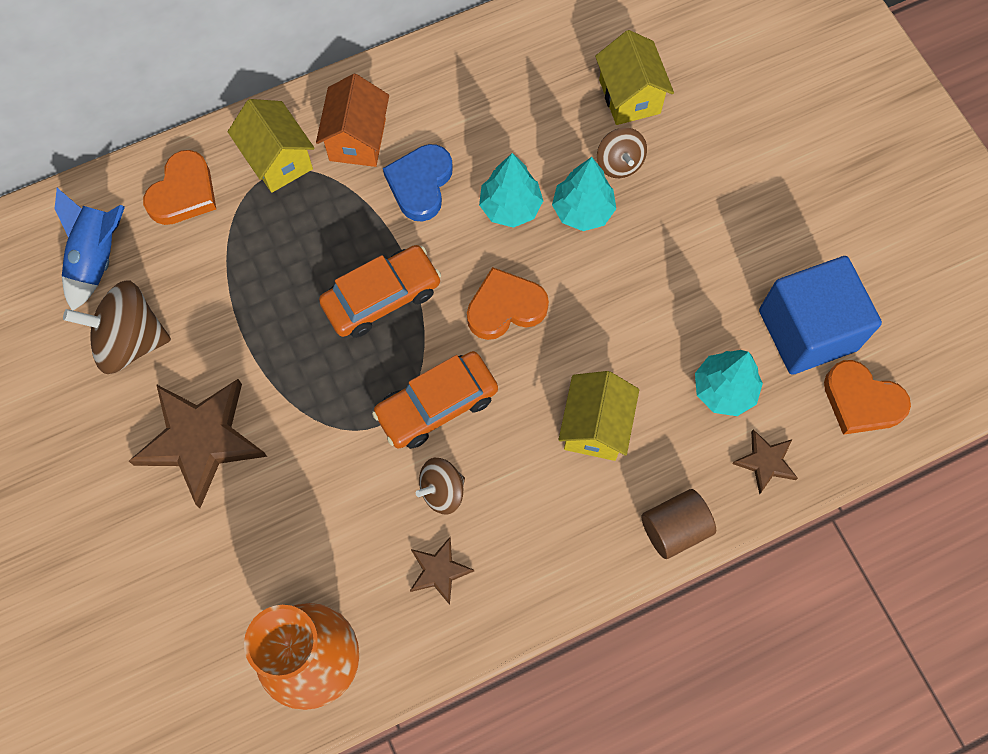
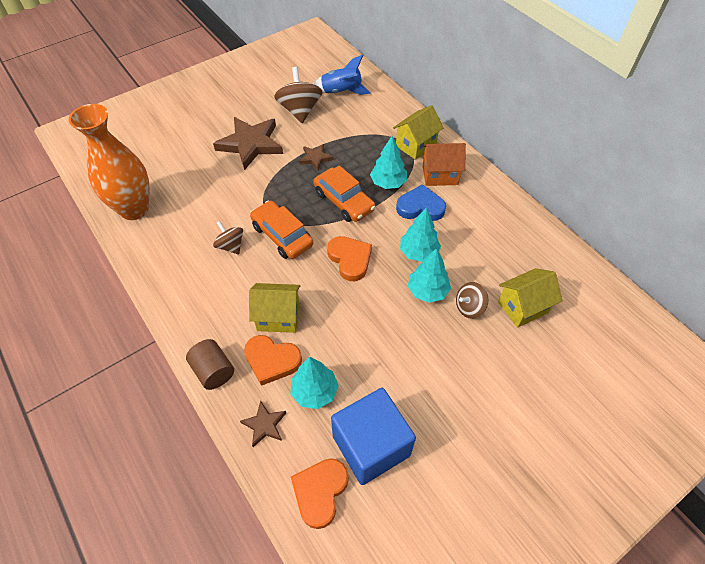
camera: 80 degrees right, 15 degrees down
orange heart [143,150,216,225] -> orange heart moved to [244,335,302,386]
brown star [410,537,474,605] -> brown star moved to [299,144,333,170]
none -> turquoise tree [370,136,407,189]

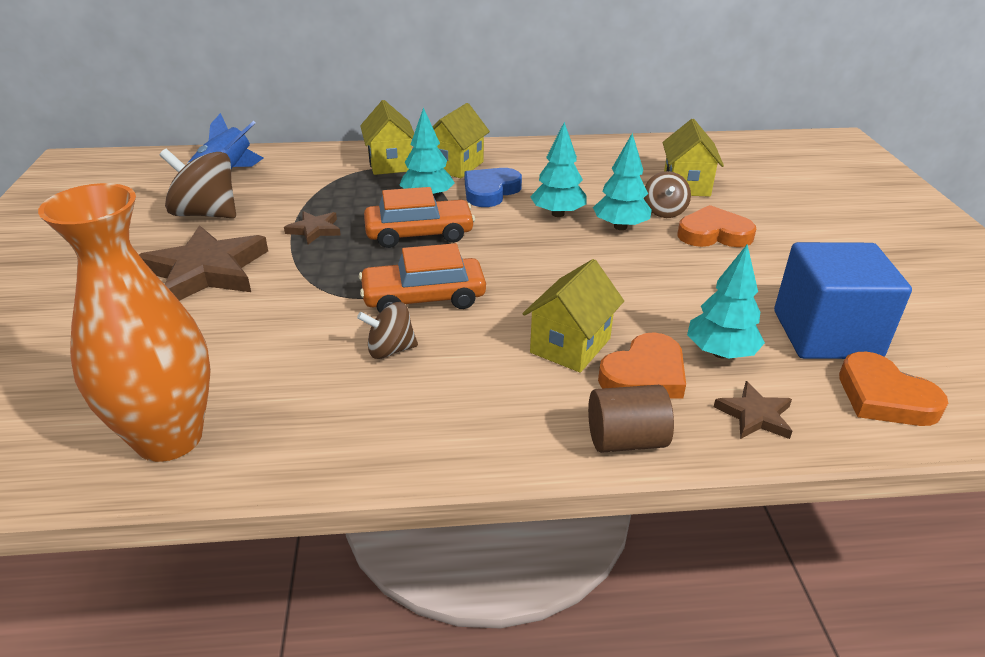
camera: 60 degrees left, 20 degrees down
orange heart [327,236,372,281] -> orange heart moved to [677,205,756,247]
orange house [422,143,466,186] -> yellow house [432,103,490,178]

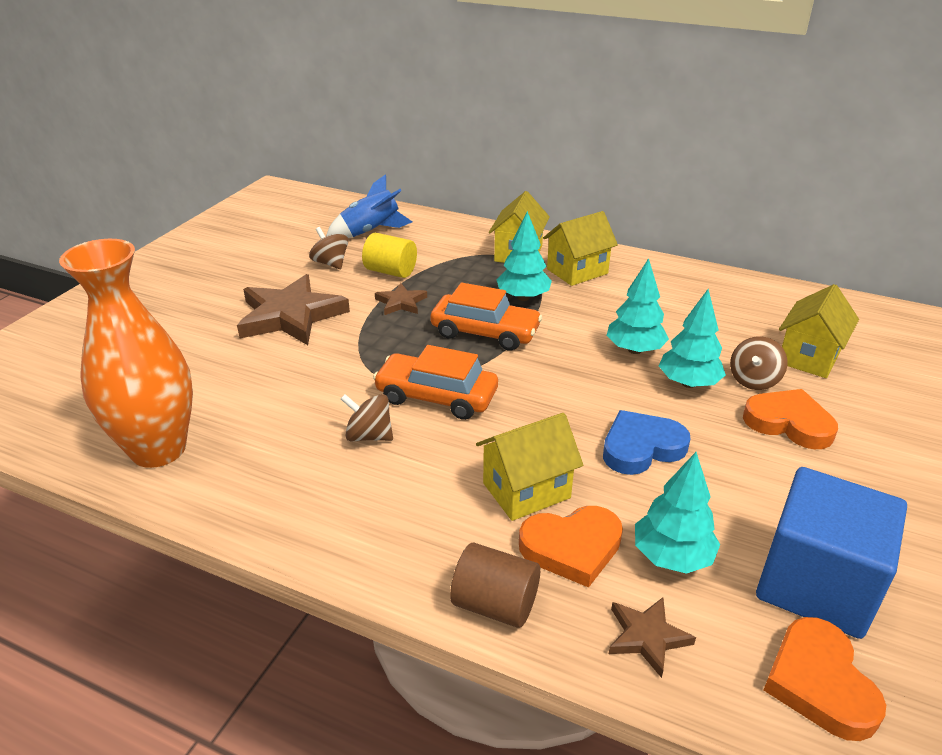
camera: 30 degrees right, 0 degrees up
brown spinning top [160,149,236,218] -> brown spinning top [309,227,348,269], size x0.59
blue heart [465,168,522,207] -> blue heart moved to [603,410,690,475]
none -> yellow cylinder [362,233,417,278]

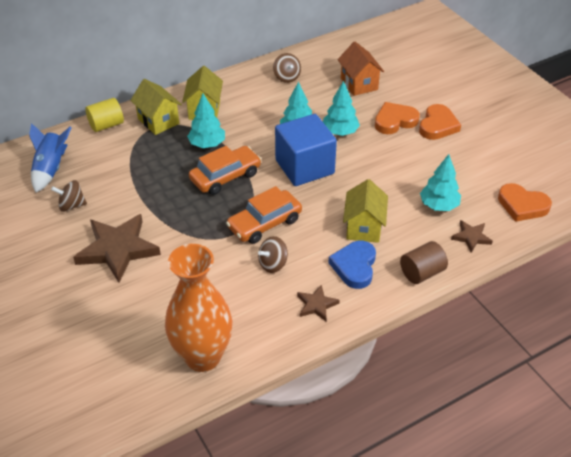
camera: 55 degrees left, 10 degrees up
yellow cylinder [362,233,417,278] -> yellow cylinder moved to [85,98,124,132]
brown star [375,283,427,315] -> brown star moved to [297,285,340,321]
orange heart [519,506,623,588] -> orange heart moved to [419,104,461,140]
blue heart [603,410,690,475] -> blue heart moved to [328,241,376,289]
brown spinning top [730,336,788,390] -> brown spinning top moved to [273,53,301,83]
blue cube [756,467,907,639] -> blue cube moved to [275,114,337,186]
yellow house [779,284,859,378] -> orange house [338,42,384,96]

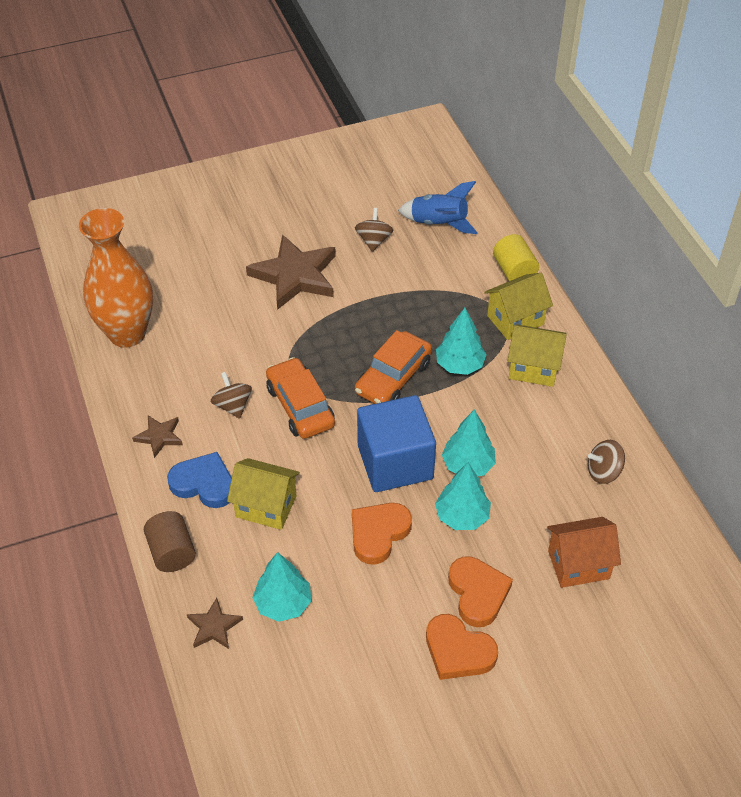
camera: 100 degrees right, 5 degrees up
orange car [189,146,261,195] -> orange car turned 60 degrees clockwise [355,330,432,404]
orange heart [498,183,552,222] -> orange heart moved to [352,503,412,565]

